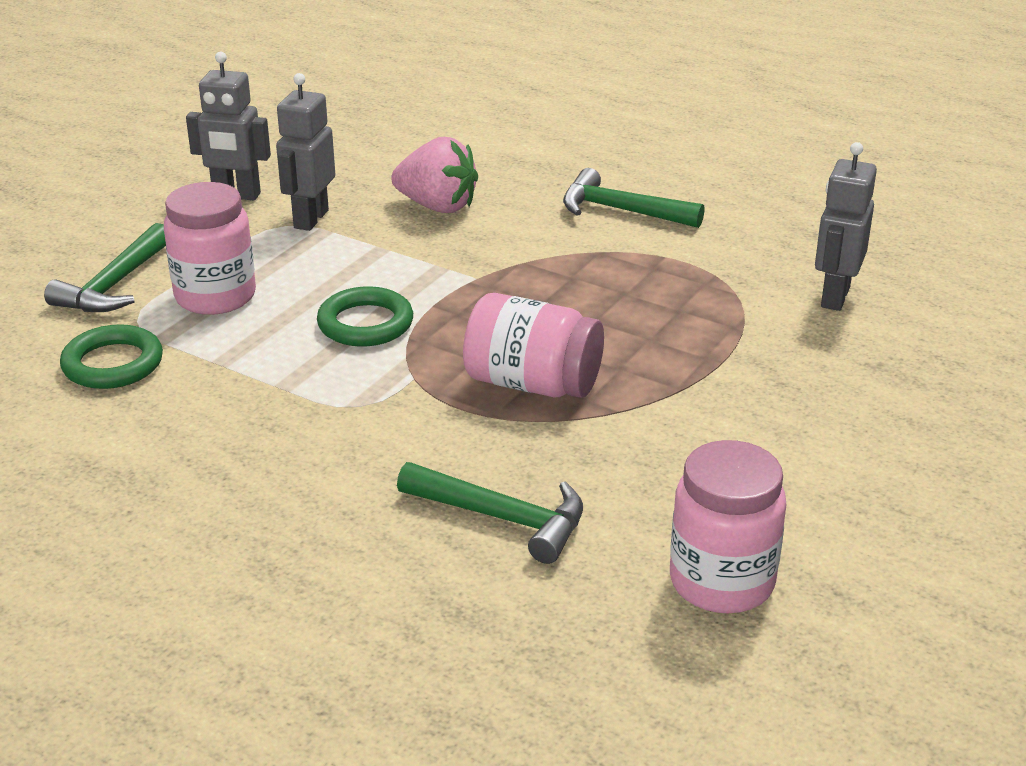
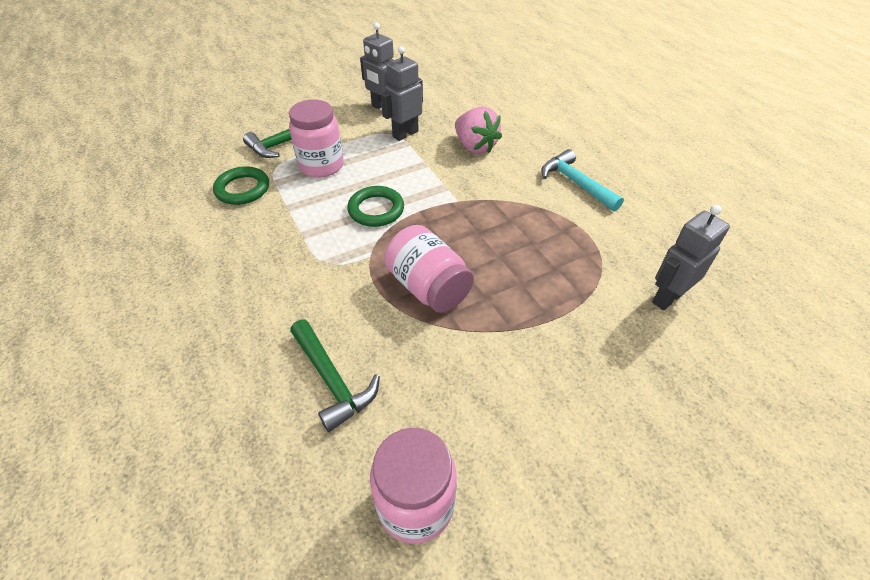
camera: 30 degrees right, 15 degrees up
green hammer [563,168,705,228] -> turquoise hammer [541,149,624,212]

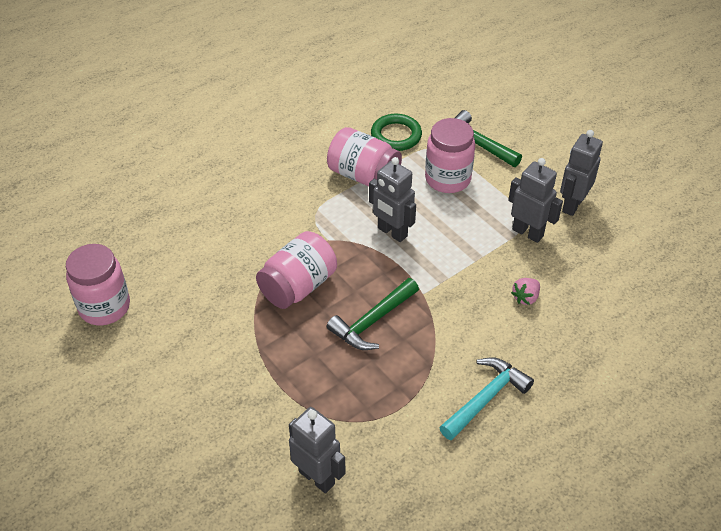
camera: 80 degrees right, 0 degrees up
green hammer [290,320,380,432] -> green hammer moved to [326,278,419,350]
green ring [347,186,404,227] -> grey robot [369,157,416,242]
pink strawberry [455,106,502,154] -> pink strawberry [511,278,540,305], size x0.53
none -> pink jar [327,127,402,186]

